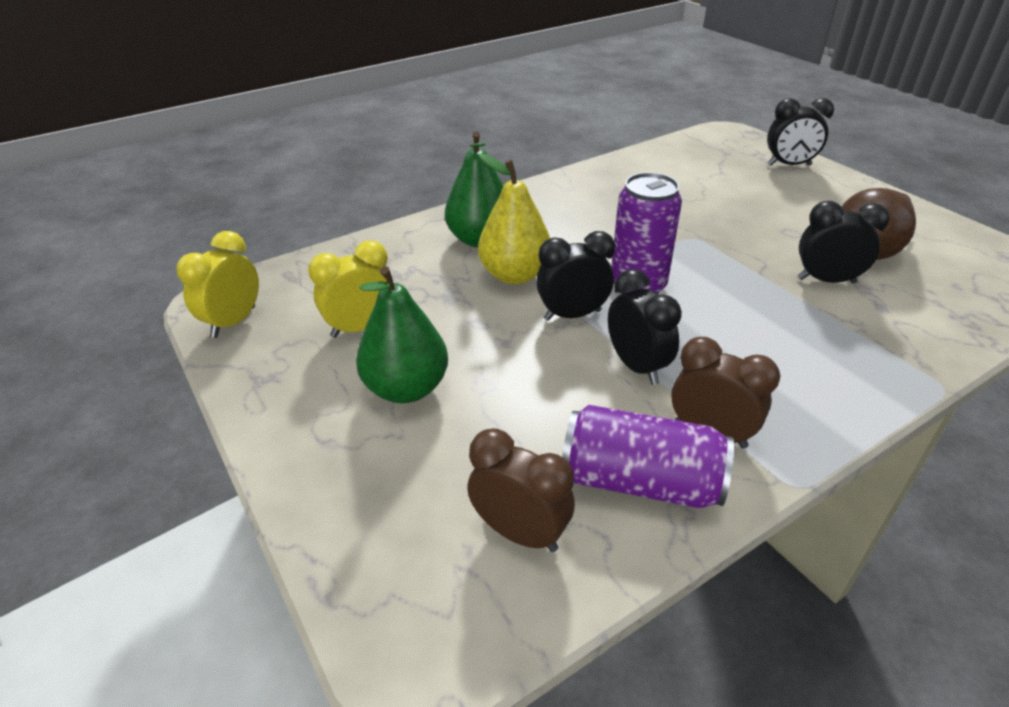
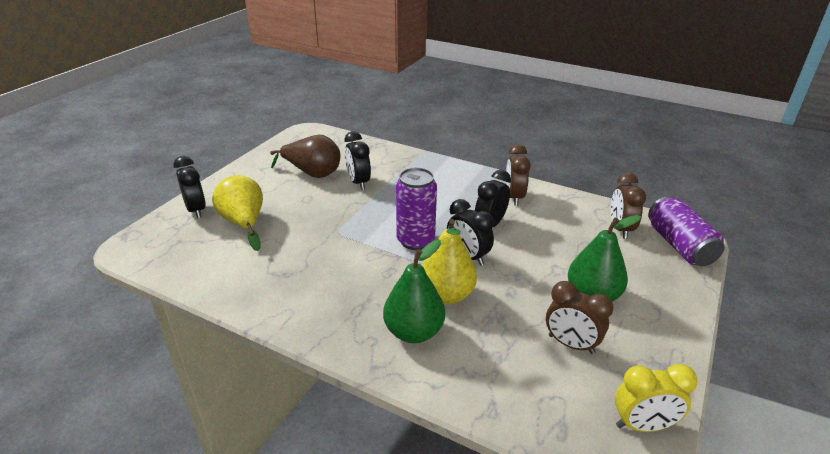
camera: 120 degrees left, 5 degrees down
yellow clock [308,241,388,338] -> brown clock [546,281,614,354]
purple can [562,405,734,509] -> purple can moved to [648,196,725,266]
none -> yellow pear [212,175,263,251]

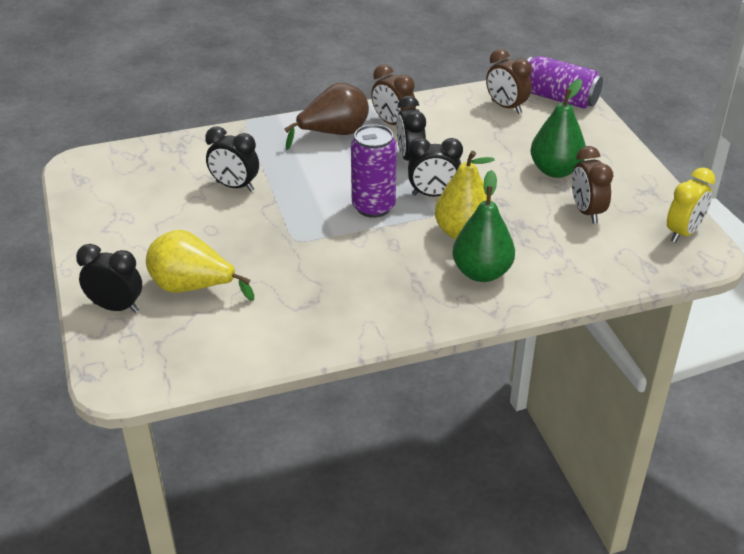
camera: 45 degrees left, 5 degrees up
brown pear [270,135,340,178] -> brown pear moved to [284,83,369,150]
brown clock [546,281,614,354] -> brown clock turned 90 degrees clockwise [572,146,613,224]

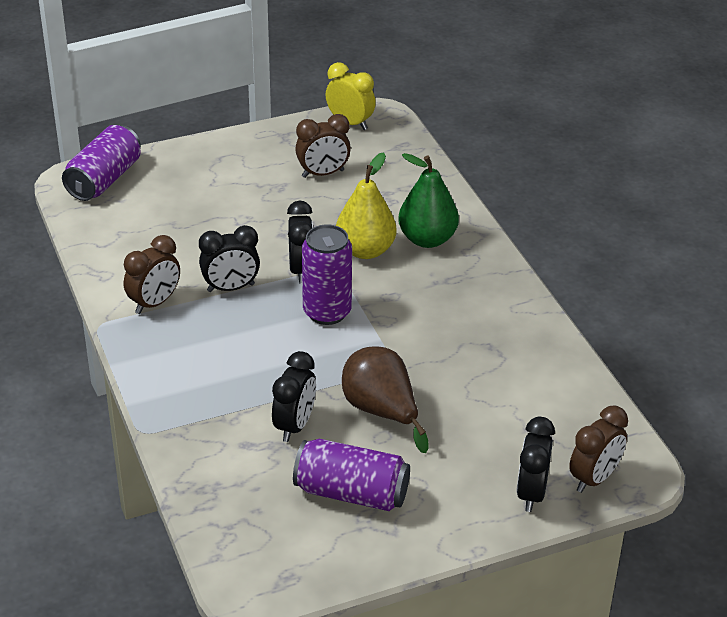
camera: 95 degrees left, 0 degrees up
yellow pear [146,230,254,301] -> none
brown pear [284,83,369,150] -> brown pear moved to [342,346,428,453]
brown clock [486,49,532,114] -> brown clock moved to [569,405,628,493]
green pear [530,79,586,178] -> none
none -> purple can [293,439,410,511]

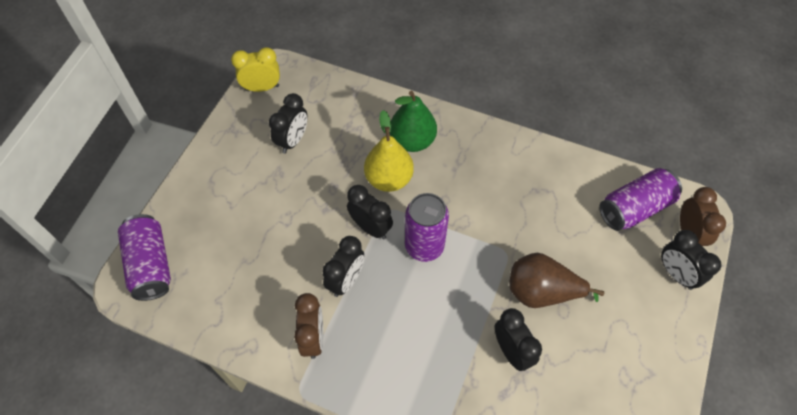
camera: 45 degrees left, 20 degrees up
purple can [293,439,410,511] -> purple can moved to [599,168,682,231]
brown clock [295,114,351,178] -> black clock [269,93,308,154]

